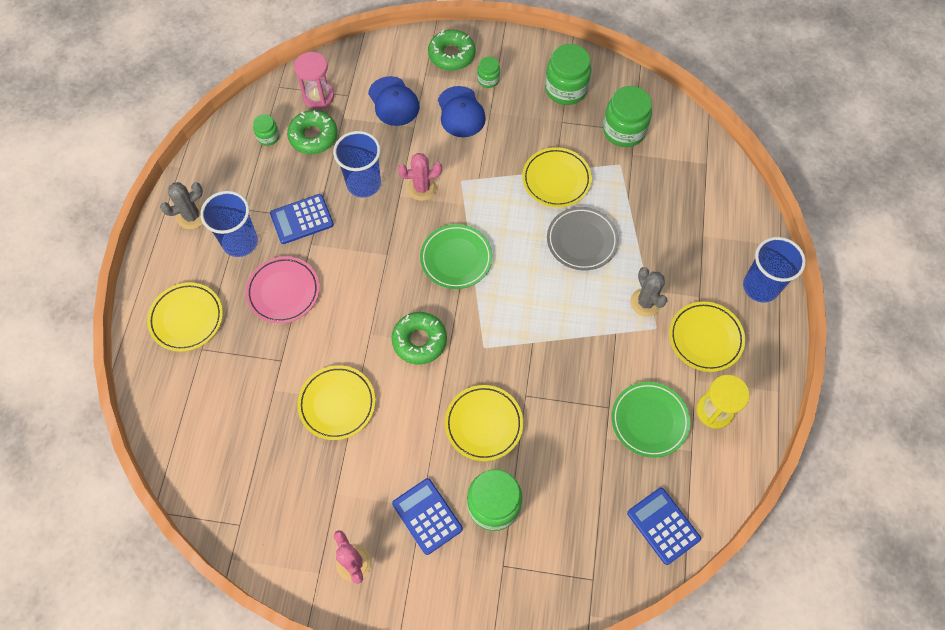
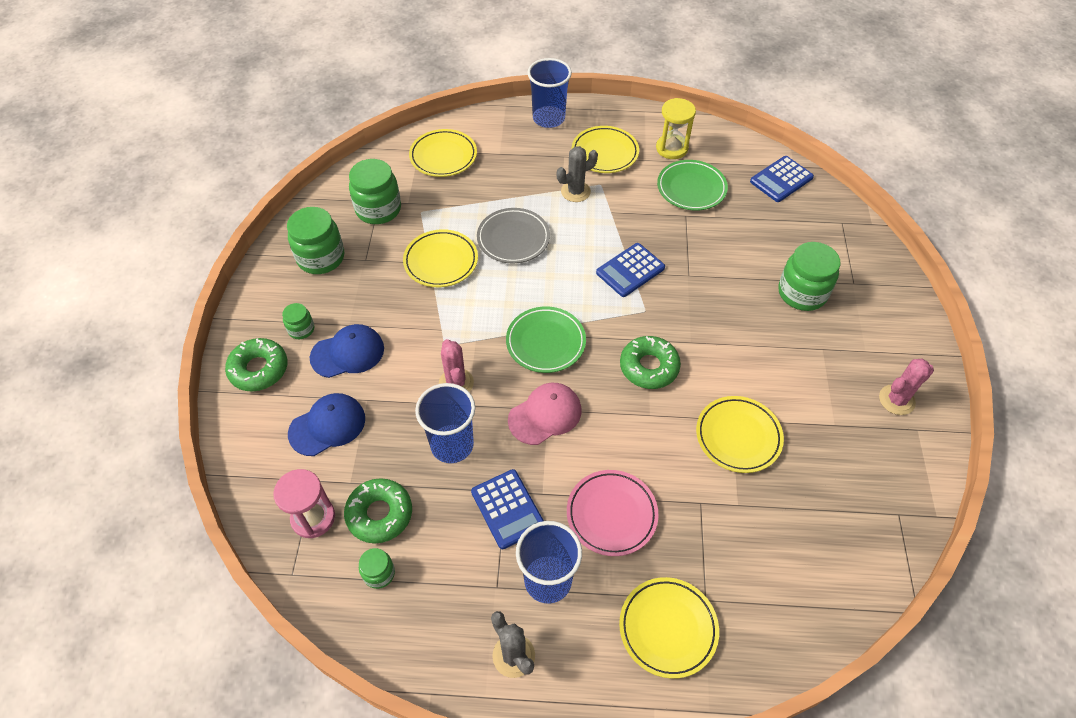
camera: 95 degrees left, 10 degrees down
blue calculator [392,478,463,555] -> blue calculator moved to [596,243,665,297]
yellow plate [445,385,523,461] -> yellow plate moved to [409,129,477,177]
none -> pink cap [508,383,582,445]

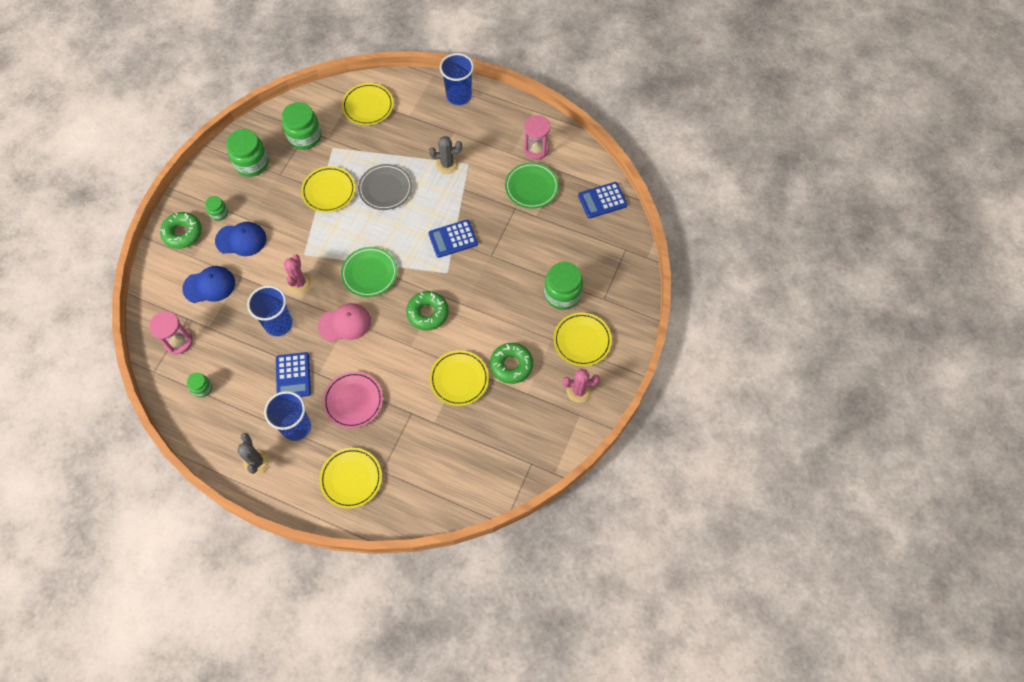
camera: 20 degrees right, 10 degrees up
green donut [344,478,412,543] -> green donut moved to [490,343,533,384]
yellow plate [572,126,639,173] -> yellow plate moved to [554,313,612,366]
yellow hourglass [656,98,696,159] -> pink hourglass [524,115,551,160]

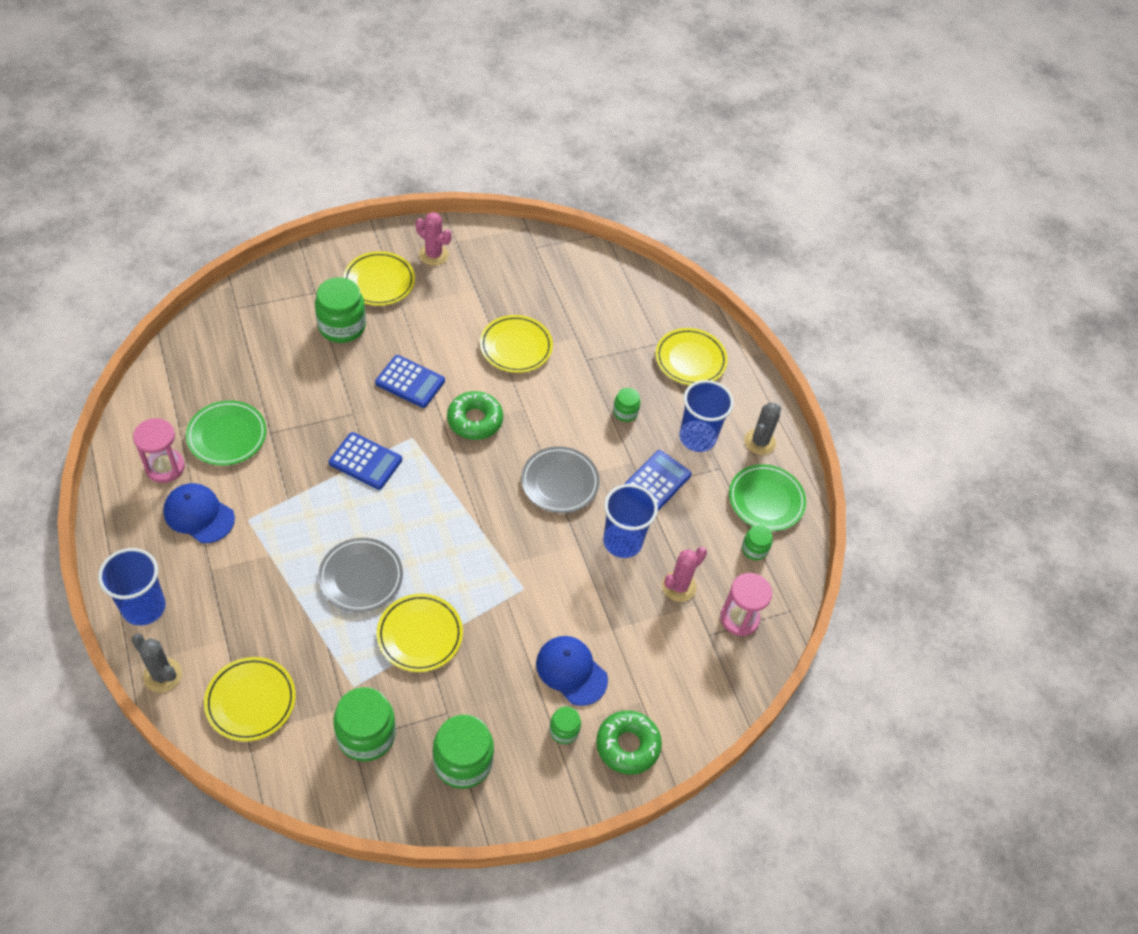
camera: 140 degrees left, 10 degrees down
blue cap [182,266,235,303] -> blue cap moved to [163,483,235,543]
pink cactus [284,255,312,294] -> pink cactus moved to [662,547,707,602]
pink cap [318,303,371,342] -> grey plate [521,446,600,513]
pink plate [323,372,383,428] -> green jar [613,388,640,422]
green plate [341,247,398,297] -> green plate moved to [729,464,806,531]
grey cactus [429,136,462,174] -> grey cactus moved to [131,633,182,693]
green donut [490,343,533,384] -> none
blue calculator [578,182,627,218] -> blue calculator moved to [375,355,445,408]

